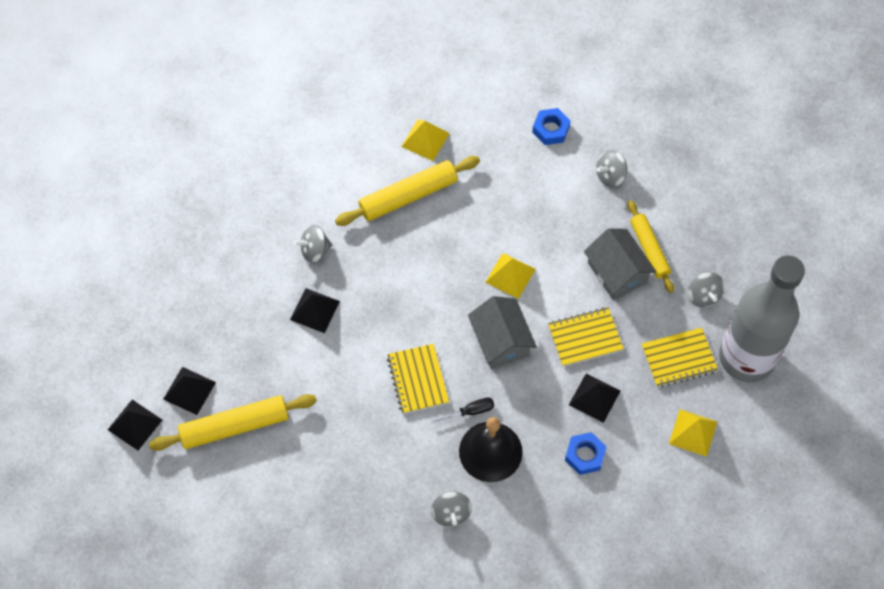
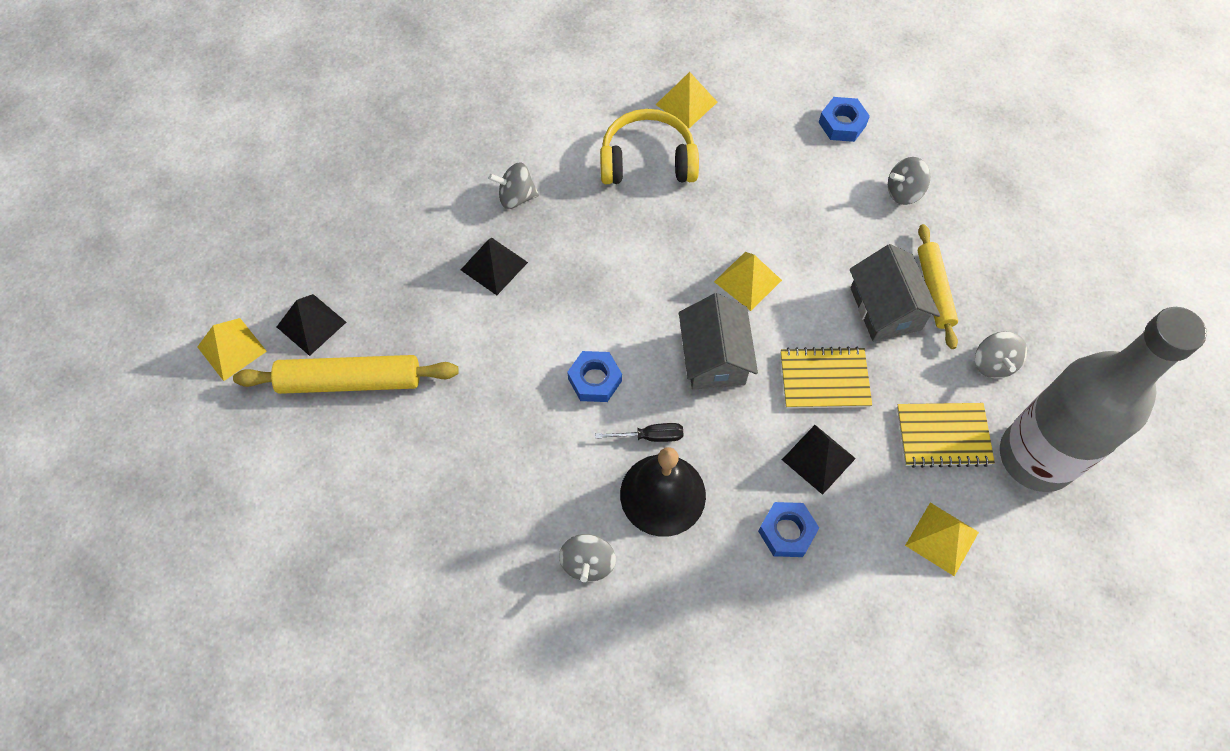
camera: 15 degrees right, 0 degrees up
black pyramid [108,400,162,450] -> yellow pyramid [197,318,267,381]
yellow rolling pin [335,156,480,226] -> yellow headphones [600,109,699,184]
yellow notebook [387,344,449,414] -> blue nut [567,351,622,402]

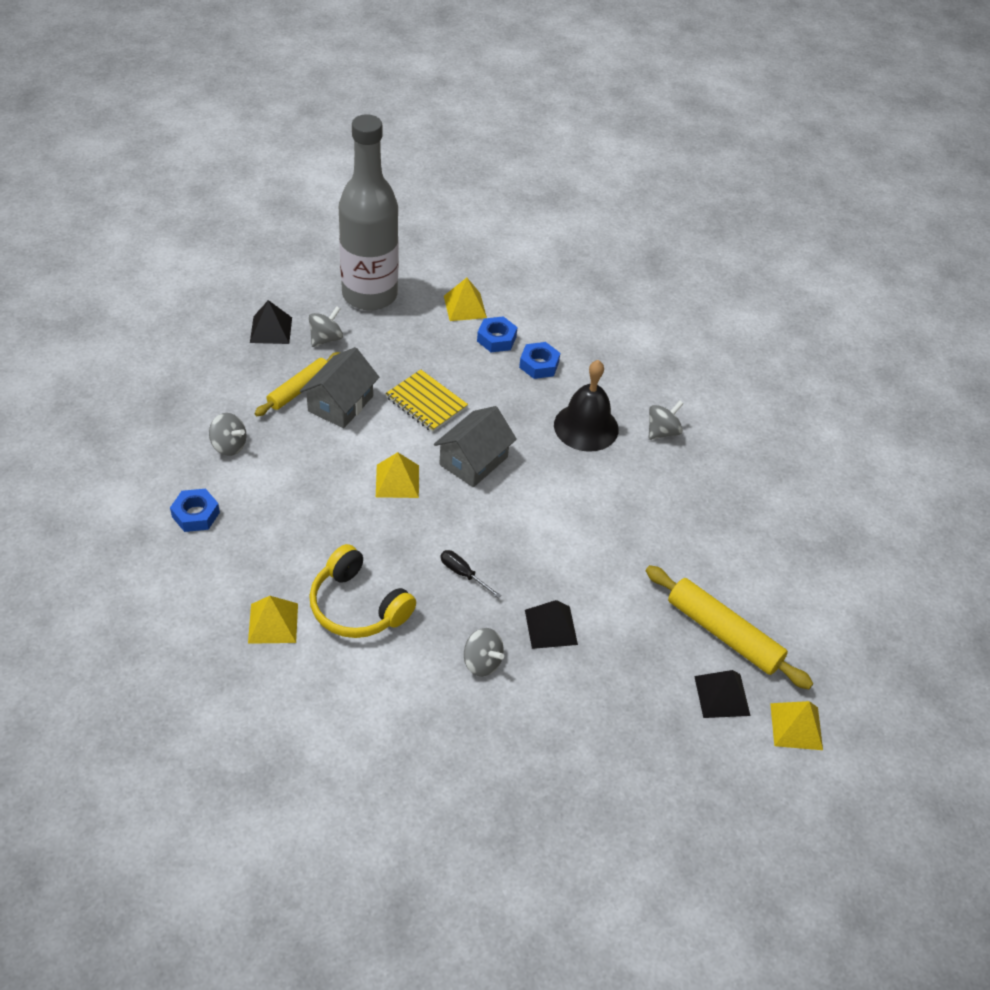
camera: 140 degrees left, 15 degrees down
blue nut [567,351,622,402] -> blue nut moved to [477,316,517,352]
black screwdriver [595,423,683,442] -> black screwdriver moved to [441,550,501,598]
black pyramid [782,425,856,495] -> black pyramid moved to [250,300,292,344]
yellow notebook [897,403,995,468] -> none

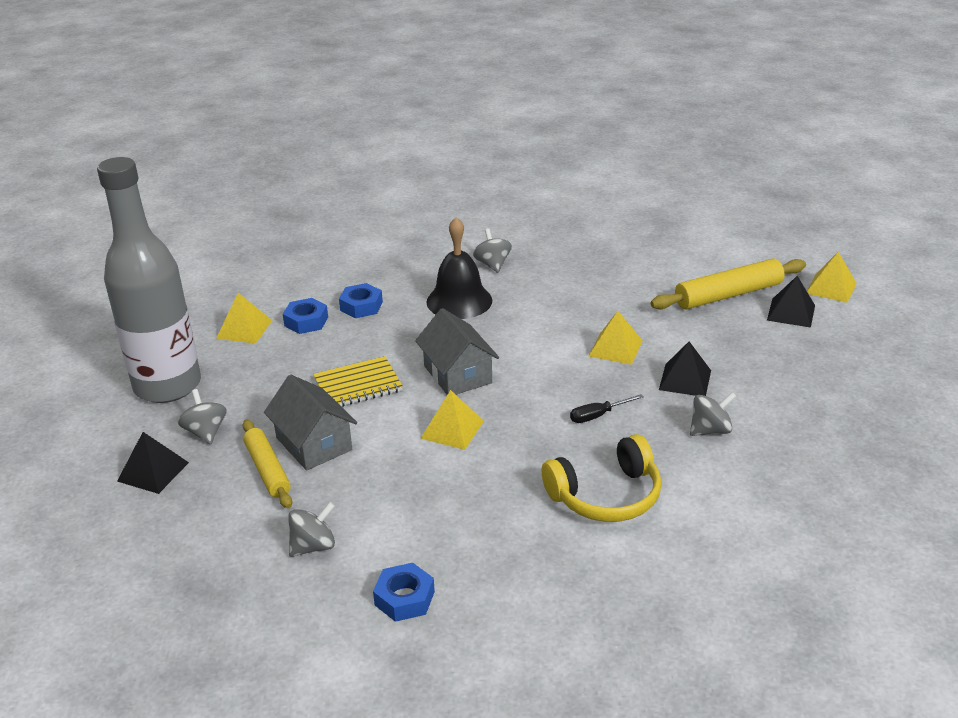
camera: 60 degrees left, 15 degrees down
yellow pyramid [248,596,298,644] -> yellow pyramid moved to [589,311,643,365]

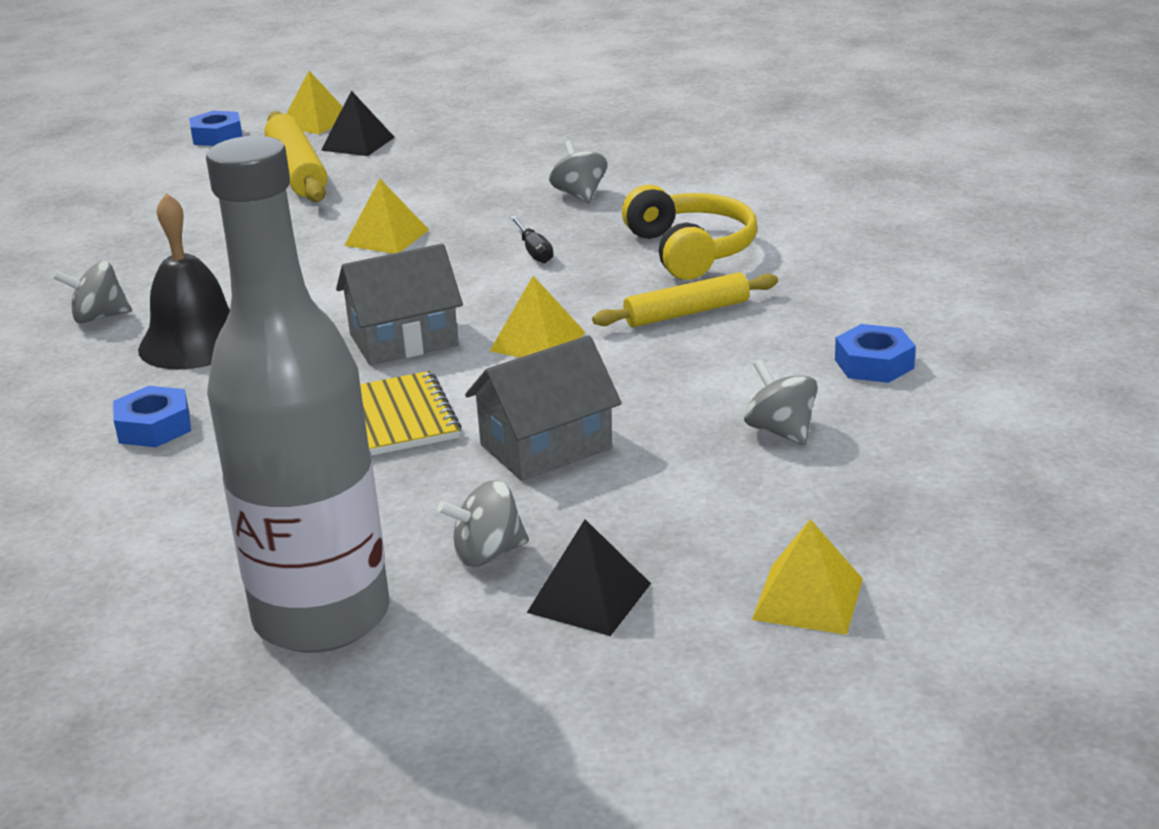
camera: 85 degrees left, 5 degrees down
yellow pyramid [216,293,272,344] -> yellow pyramid moved to [752,519,863,635]
yellow rolling pin [242,419,292,508] -> yellow rolling pin moved to [592,272,778,327]
blue nut [283,298,328,334] -> blue nut moved to [189,111,243,146]
black pyramid [659,341,711,396] -> none

